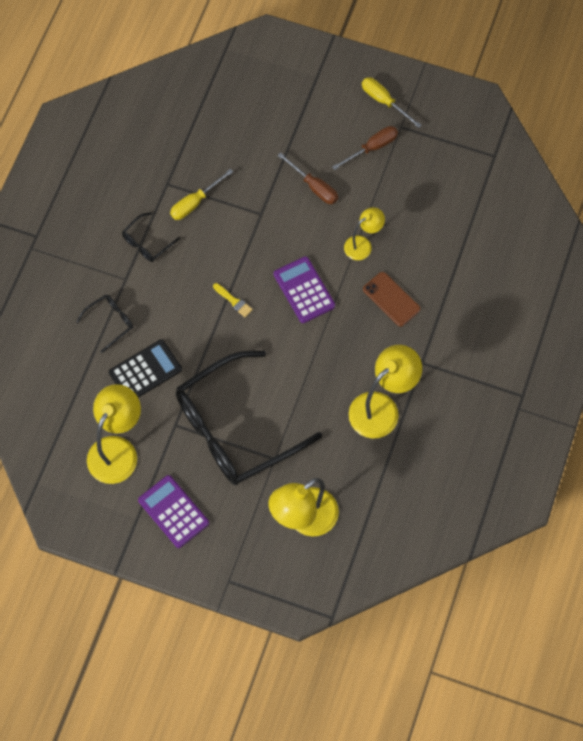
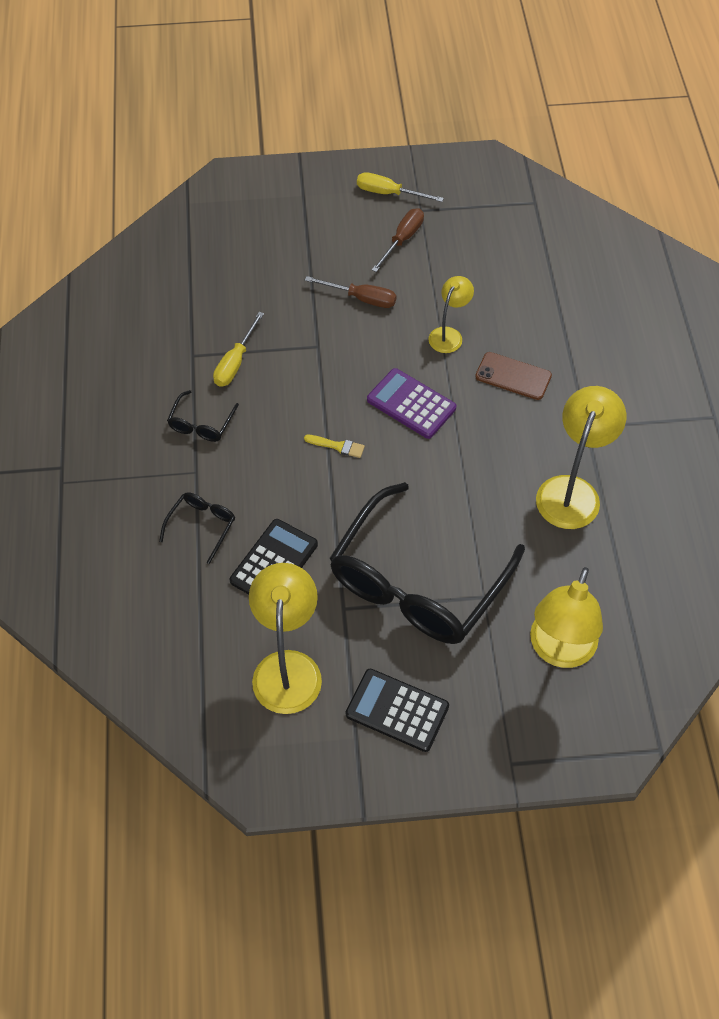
camera: 25 degrees left, 10 degrees down
purple calculator [138,475,209,548] -> black calculator [346,668,449,752]

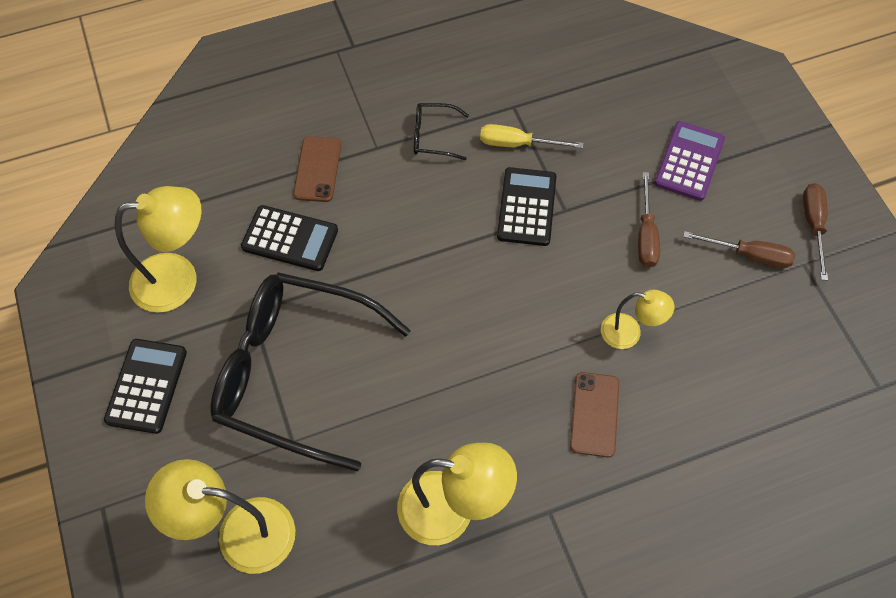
camera: 75 degrees right, 5 degrees up
black glasses [159,492,235,564] -> brown phone [293,136,341,202]
yellow brush [304,435,365,458] -> none
yellow screwdriver [357,172,444,202] -> brown screwdriver [803,183,828,280]
purple calculator [367,368,456,439] -> purple calculator moved to [654,121,725,201]
none -> black calculator [497,167,556,246]

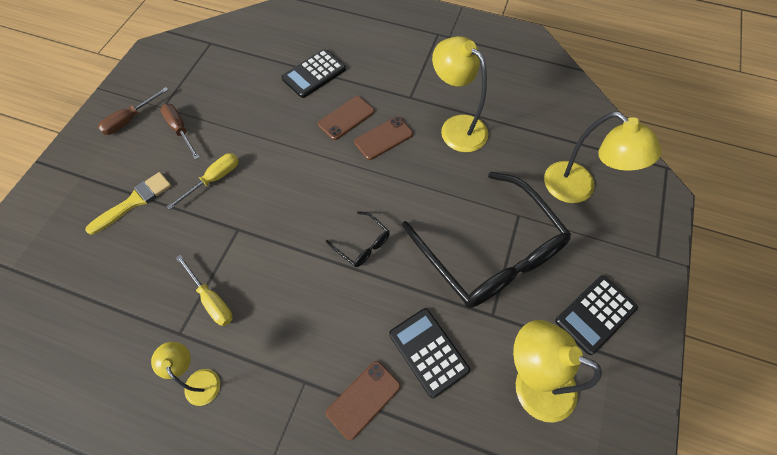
camera: 140 degrees left, 0 degrees up
black glasses [414,103,469,160] -> black glasses moved to [326,211,390,267]
black calculator [497,167,556,246] -> black calculator moved to [281,49,346,98]
yellow lamp [601,290,674,349] -> yellow lamp moved to [151,342,220,406]
brown screwdriver [638,172,660,268] -> yellow screwdriver [167,153,239,210]
purple calculator [654,121,725,201] -> yellow brush [85,172,172,235]
none -> brown phone [354,116,413,160]

